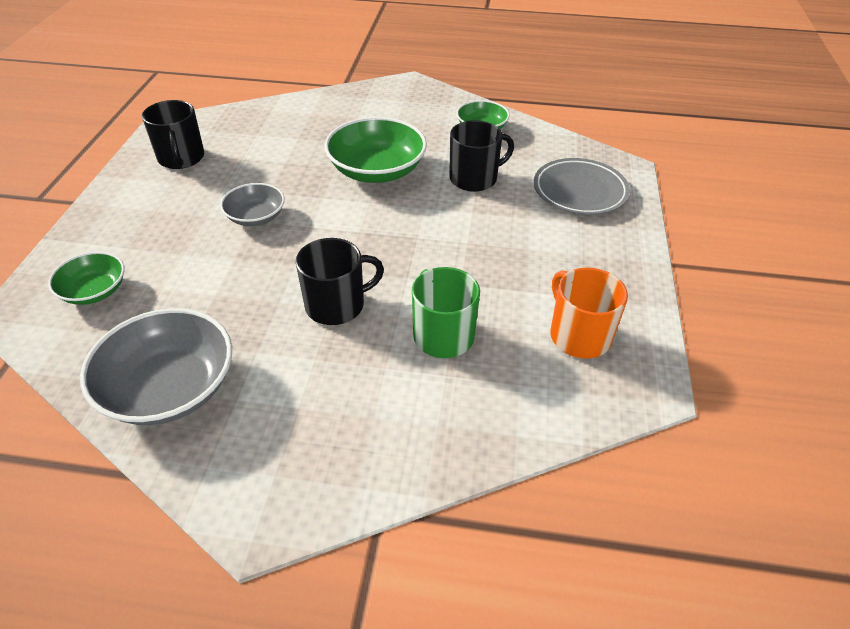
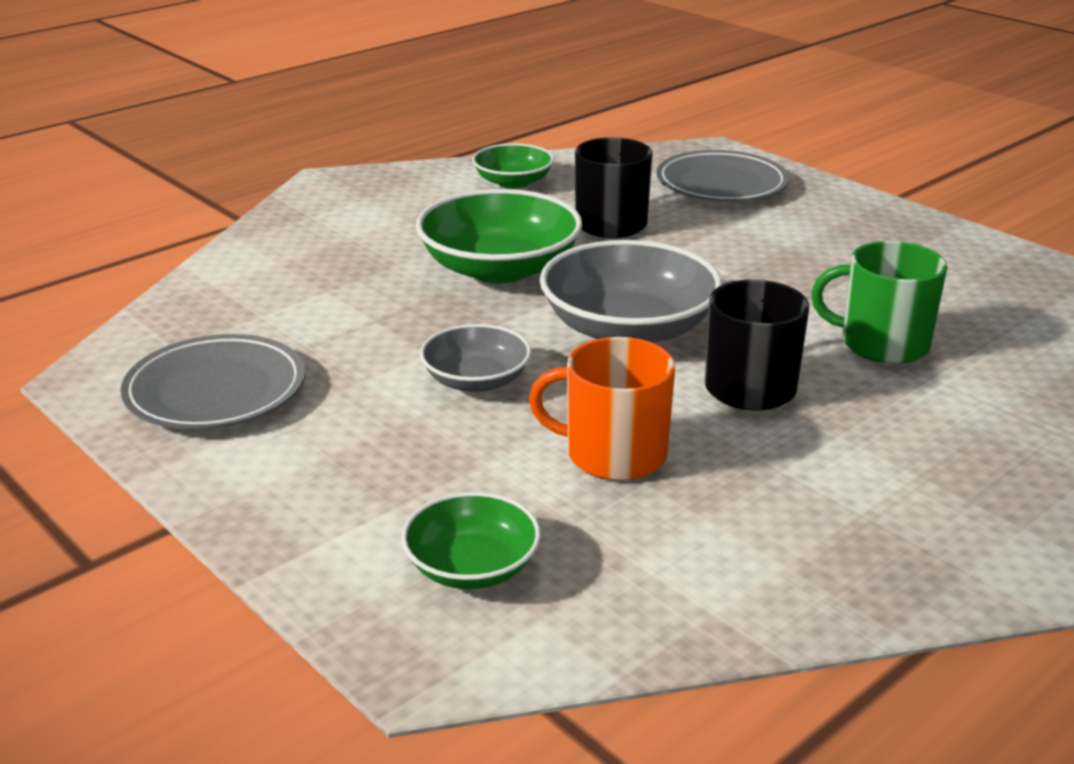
camera: 50 degrees left, 15 degrees down
grey bowl [80,308,232,425] -> grey bowl moved to [540,240,722,343]
black mug [142,100,204,169] -> grey plate [120,334,305,430]
orange mug [550,267,628,359] -> orange mug moved to [529,337,675,481]

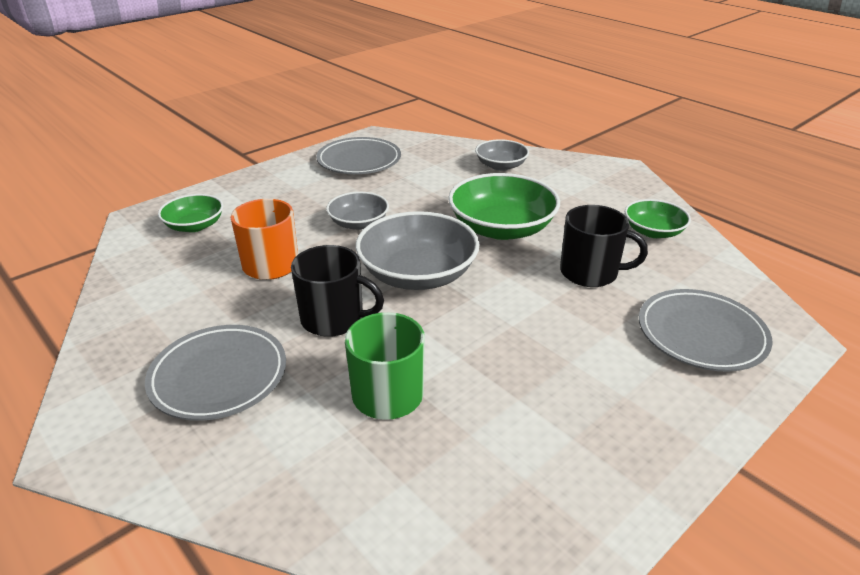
camera: 90 degrees right, 5 degrees up
none -> grey plate [145,325,286,421]
none -> grey bowl [475,139,529,171]

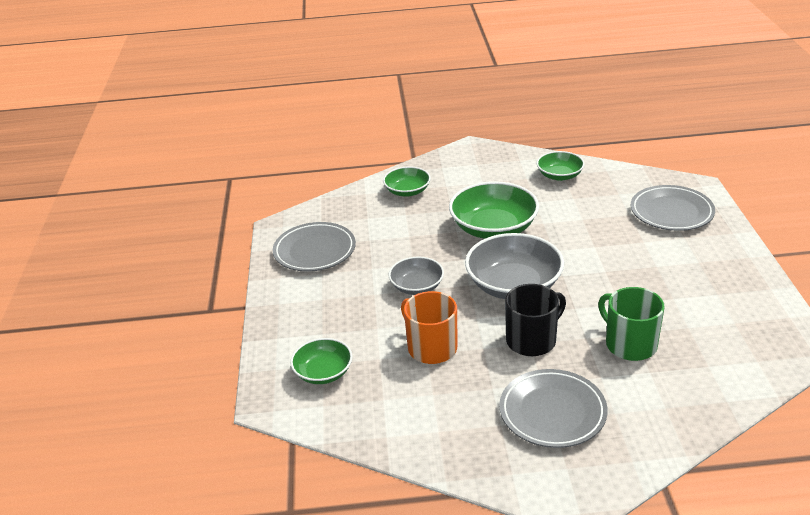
camera: 50 degrees left, 0 degrees up
grey bowl [475,139,529,171] -> green bowl [383,167,431,197]
black mug [560,205,648,287] -> none

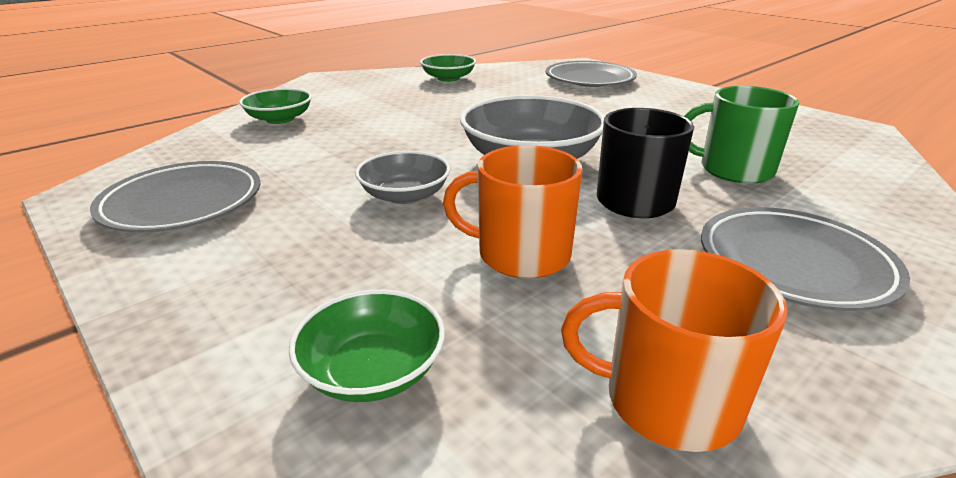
camera: 40 degrees left, 5 degrees down
green bowl [449,181,539,239] -> none
none -> orange mug [561,249,788,452]

